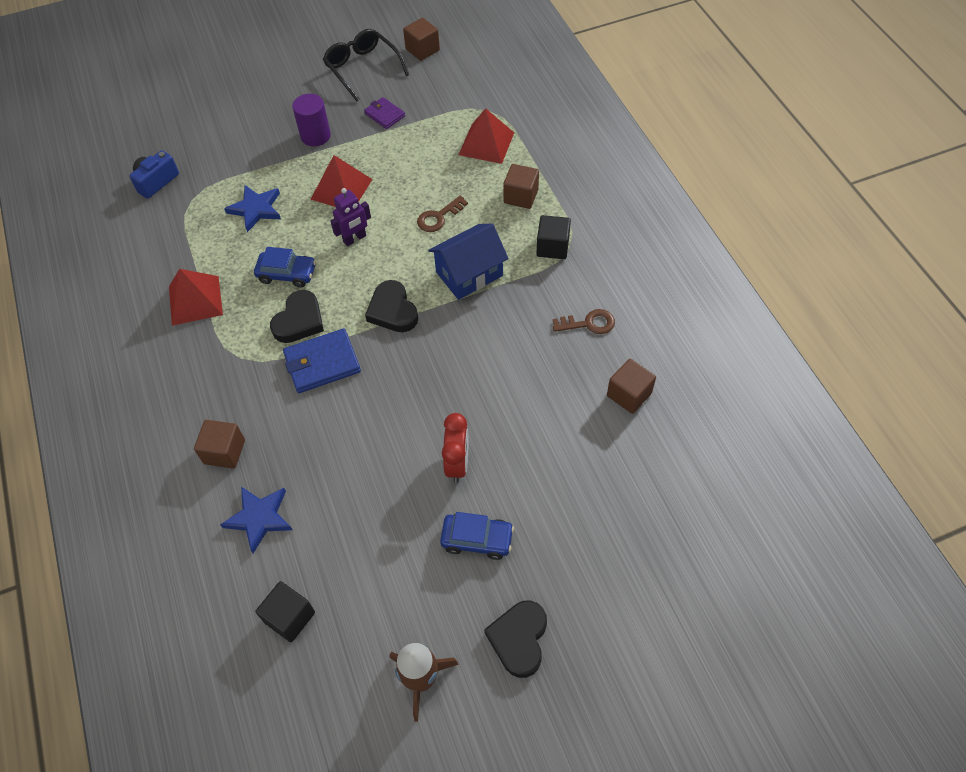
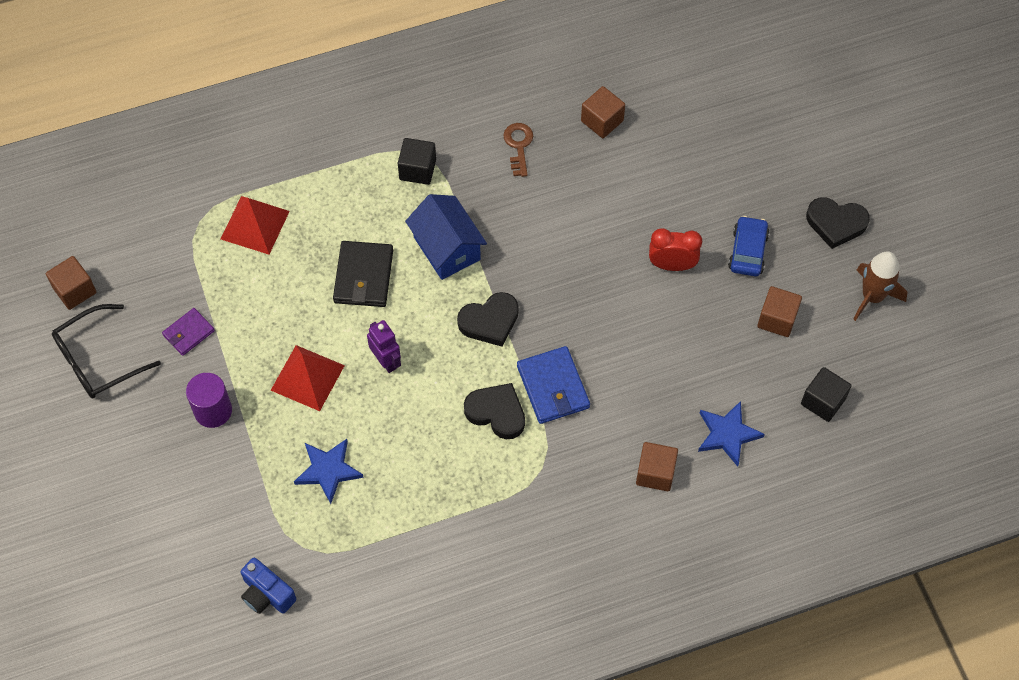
camera: 90 degrees left, 5 degrees up
red pyramid [169,269,223,326] -> none
blue car [254,247,316,288] -> none
brown key [417,196,468,232] -> black wallet [333,241,393,307]
brown cube [503,164,539,209] -> brown cube moved to [757,286,802,337]

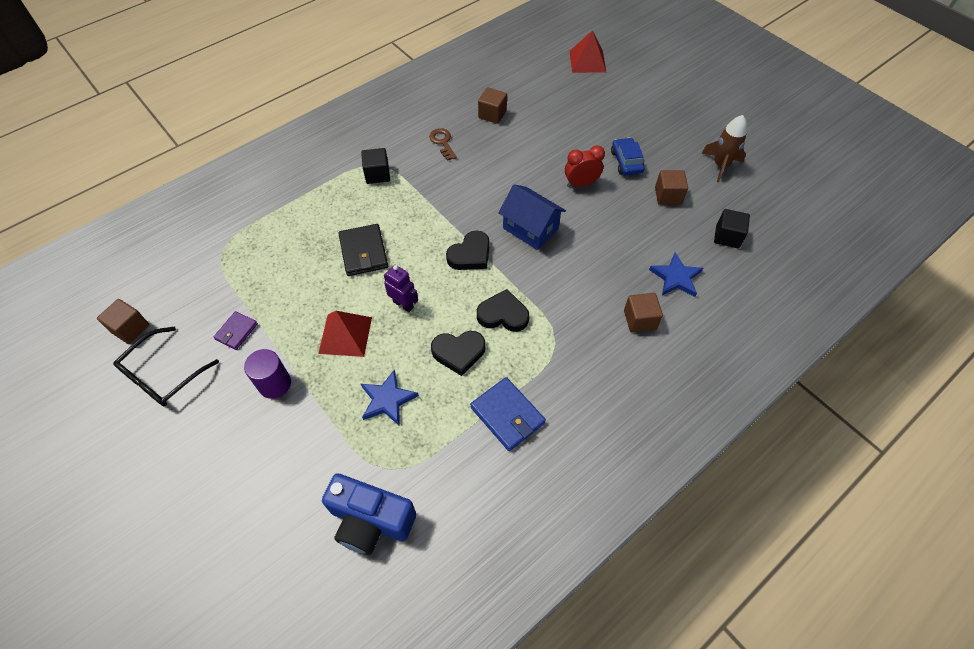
camera: 20 degrees left, 5 degrees down
red pyramid [221,196,290,255] -> red pyramid moved to [570,30,606,73]
blue camera [240,558,296,614] -> blue camera [322,473,416,555], size x1.63
blue house [405,194,487,280] -> blue house moved to [499,184,566,250]
blue wallet [517,346,590,424] -> blue wallet moved to [470,377,546,451]
black heart [806,197,870,249] -> black heart moved to [431,331,485,376]

